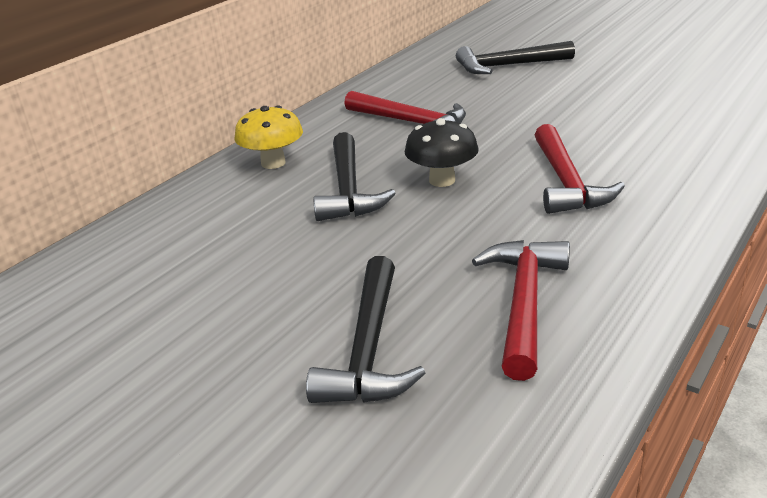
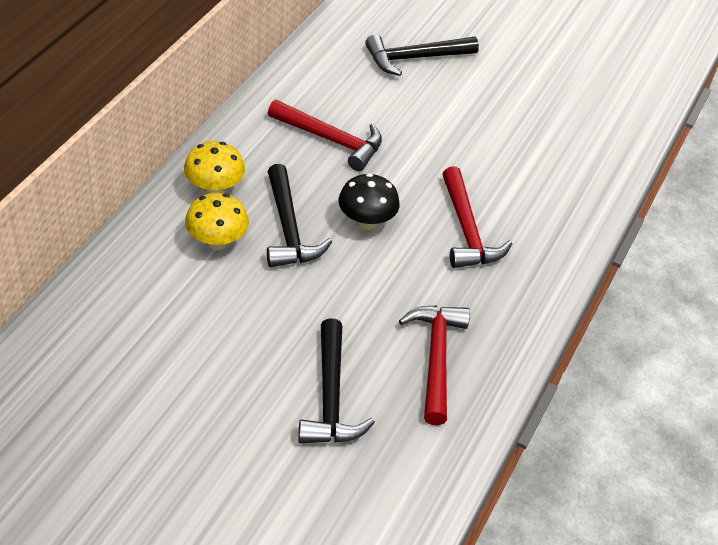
camera: 15 degrees left, 15 degrees up
none -> yellow mushroom [185,193,249,250]

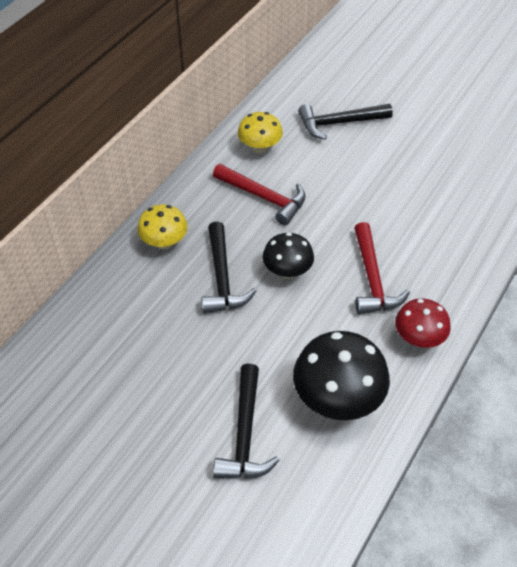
camera: 10 degrees right, 5 degrees up
yellow mushroom [185,193,249,250] -> yellow mushroom moved to [238,112,283,154]
red hammer [399,305,470,426] -> black mushroom [293,331,390,420]
none -> red mushroom [395,298,451,348]

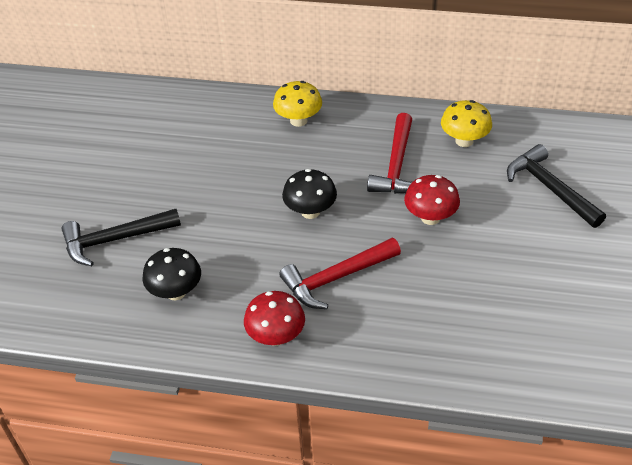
camera: 70 degrees right, 5 degrees down
black hammer [201,222,256,314] -> none
black mushroom [293,331,390,420] -> black mushroom [142,248,201,300], size x0.61
none -> red mushroom [404,175,460,225]

